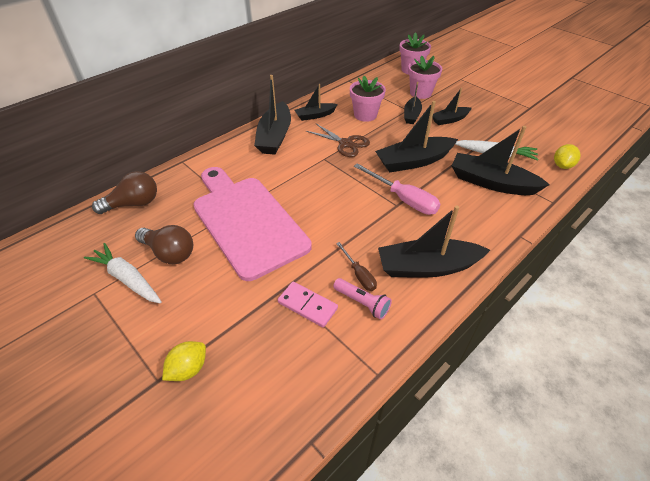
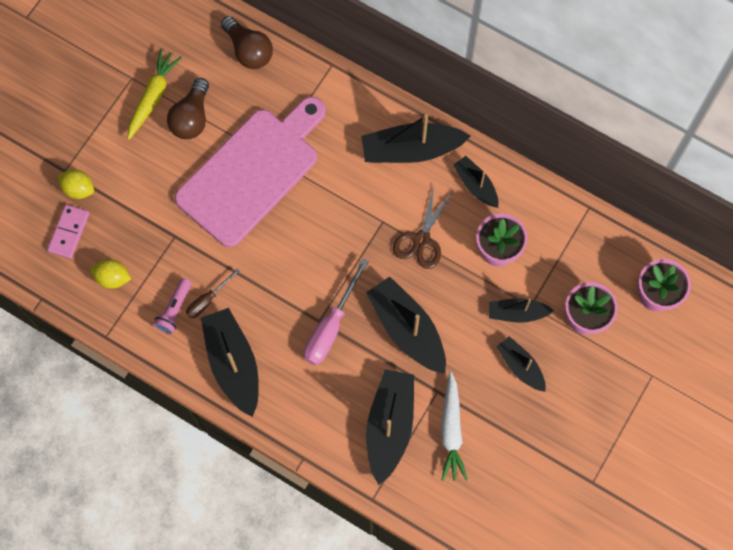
camera: 75 degrees right, 25 degrees up
white carrot [84,243,162,303] -> yellow carrot [127,49,182,140]
pink domino [278,282,338,327] -> pink domino moved to [47,204,90,259]
yellow lemon [554,144,581,169] -> yellow lemon moved to [91,259,131,289]

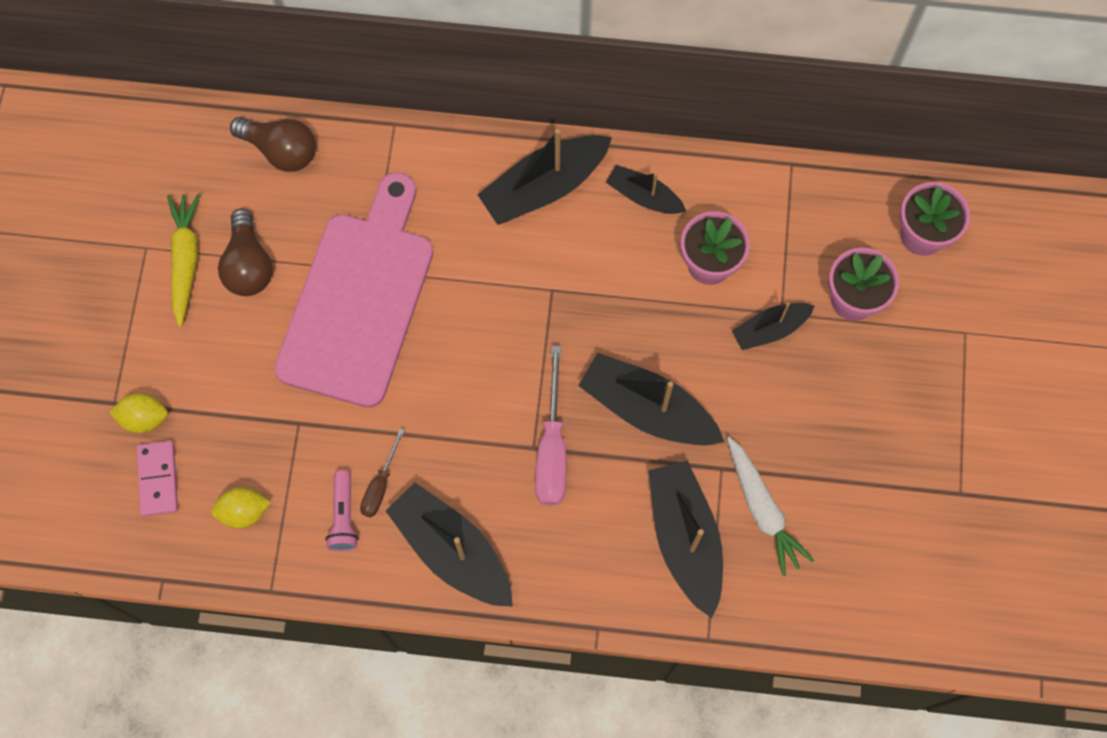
camera: 25 degrees left, 0 degrees up
brown scissors [393,185,453,269] -> none
black boat [496,336,546,392] -> none

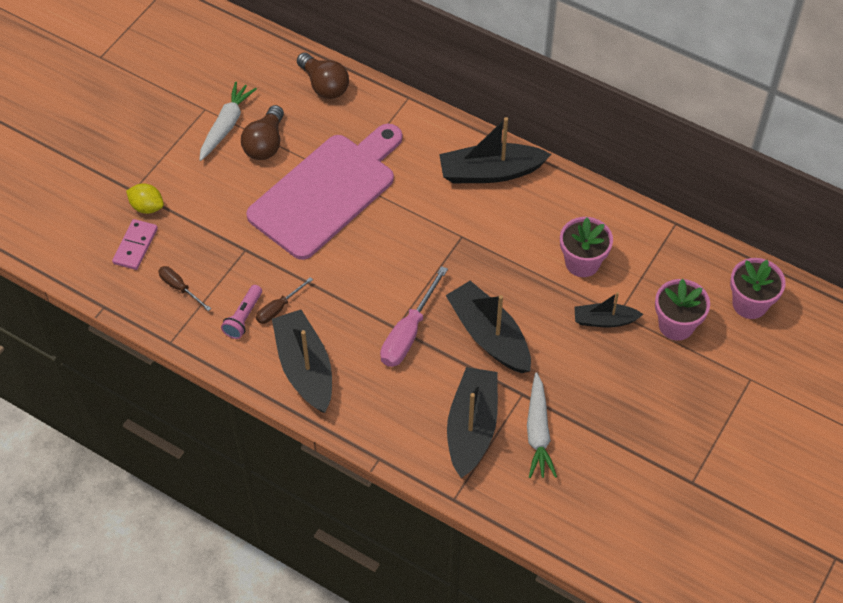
camera: 25 degrees right, 15 degrees down
yellow carrot [167,193,200,327] -> white carrot [199,82,257,161]
yellow lemon [211,487,271,529] -> brown screwdriver [158,266,211,311]
black boat [606,165,686,214] -> none

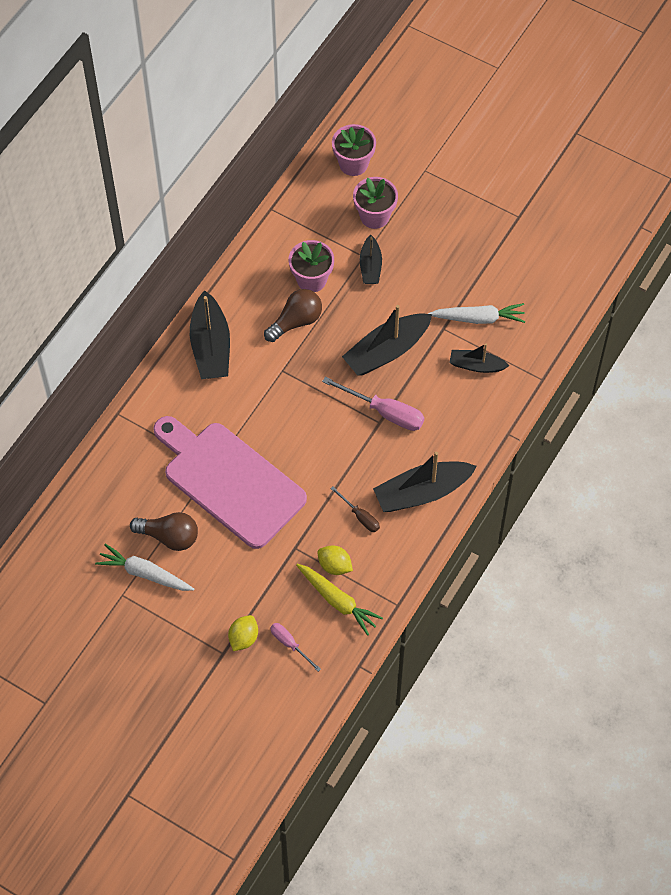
camera: 90 degrees left, 5 degrees up
pink domino [112,219,158,270] -> pink screwdriver [270,623,321,672]
brown screwdriver [158,266,211,311] -> yellow carrot [296,564,383,636]
pink flashlight [221,285,262,339] -> none
brown light bulb [297,53,349,99] -> brown light bulb moved to [264,289,322,342]
black boat [447,367,498,478] -> black boat [449,344,509,373], size x0.58
none -> yellow lemon [317,545,353,575]

